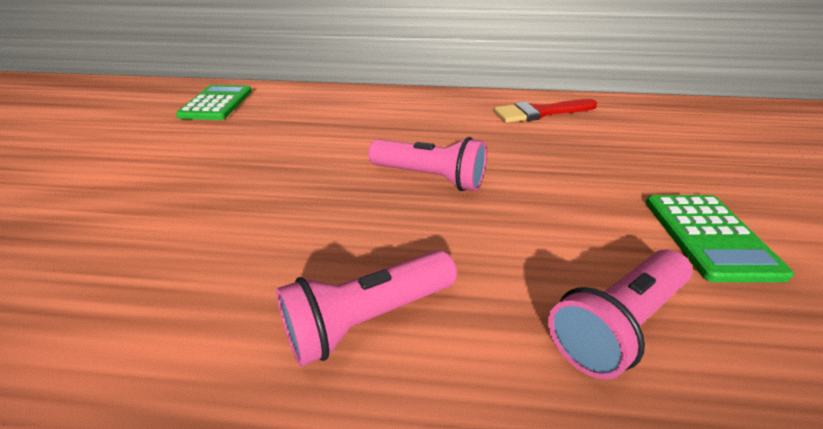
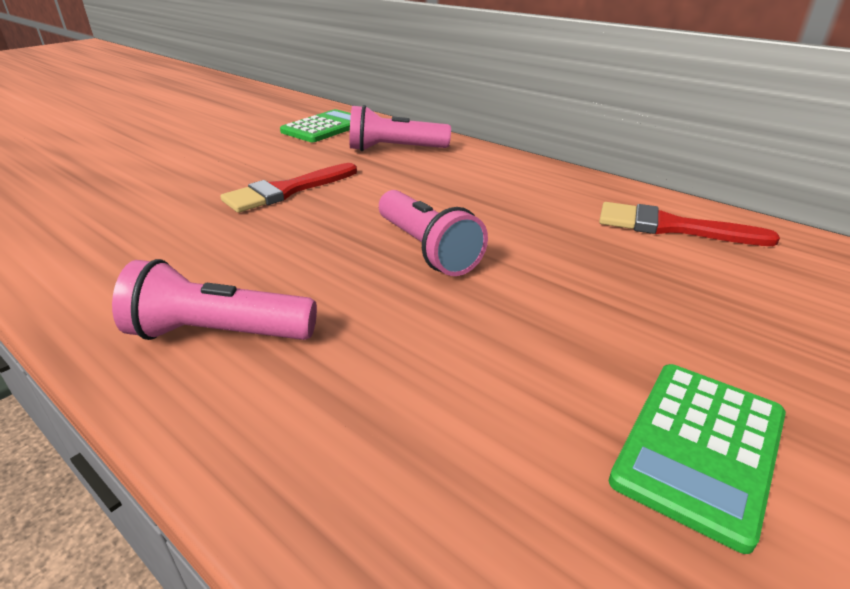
camera: 35 degrees right, 5 degrees down
pink flashlight [548,249,692,380] -> pink flashlight moved to [350,105,451,151]
none -> red brush [220,163,357,213]

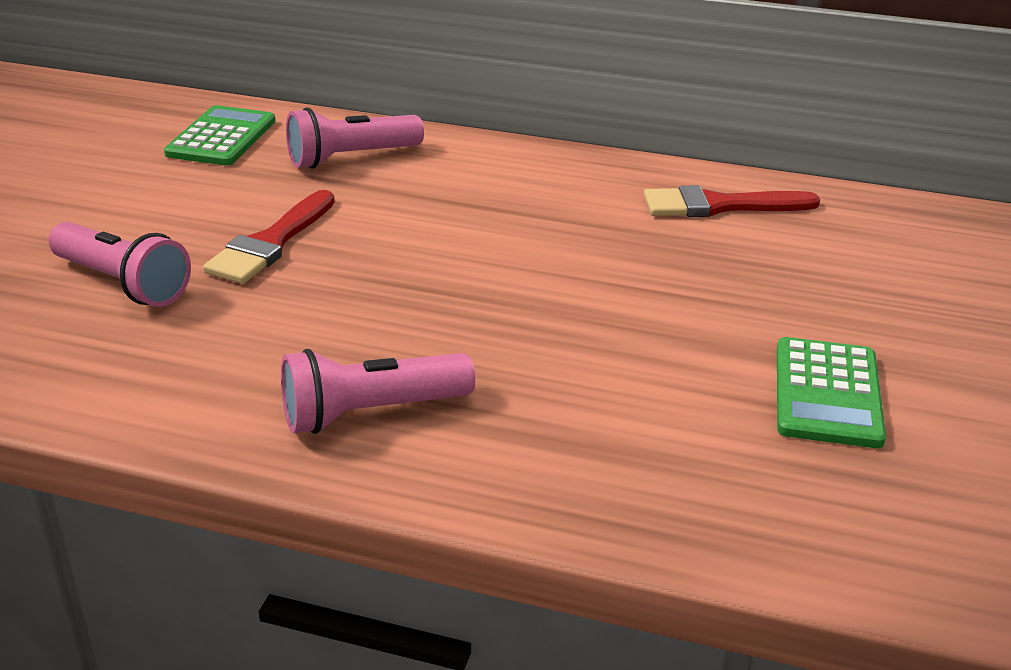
camera: 25 degrees left, 0 degrees up
pink flashlight [379,190,488,276] -> pink flashlight moved to [48,222,191,307]

